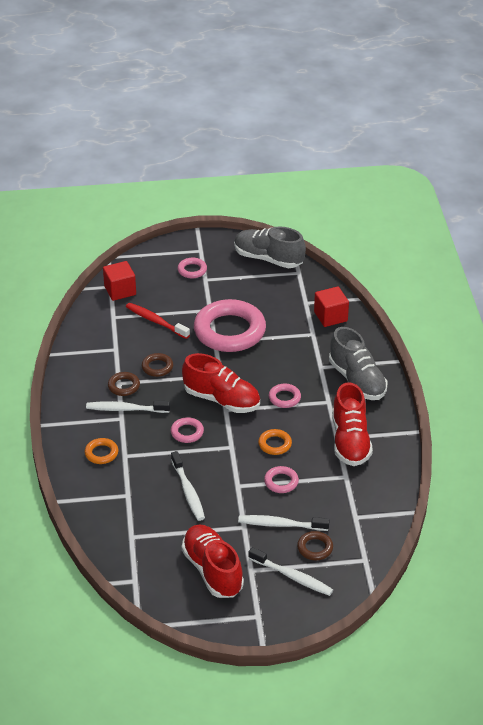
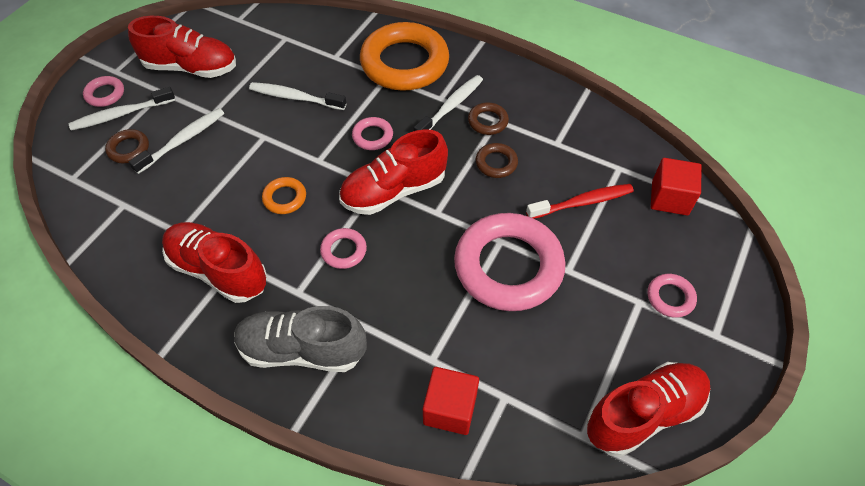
camera: 125 degrees right, 15 degrees up
orange ring [85,438,118,464] -> orange ring [360,22,449,91], size x2.33
grey shoe [234,226,306,268] -> red shoe [586,362,710,457]
pink ring [264,466,299,493] -> pink ring moved to [83,76,124,107]

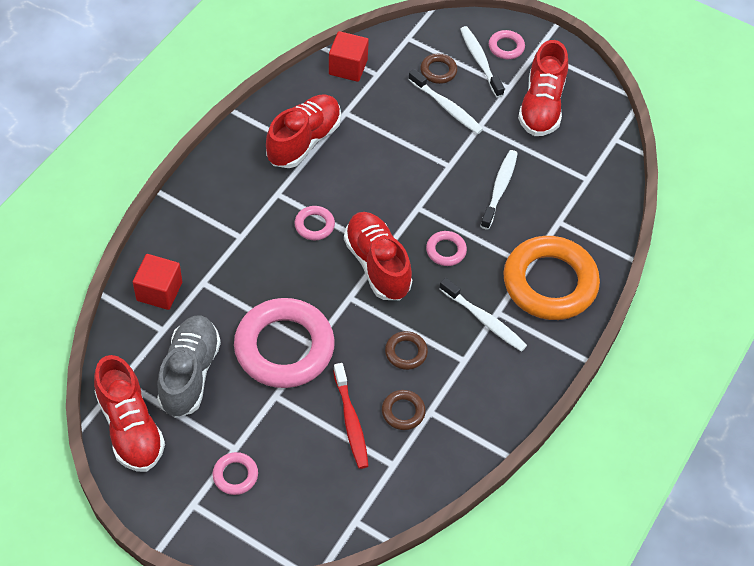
camera: 90 degrees right, 0 degrees up
grey shoe [234,306,367,372] -> grey shoe moved to [157,315,221,418]
orange ring [262,177,306,214] -> none
brown ring [468,103,509,135] -> brown ring moved to [382,390,426,430]
red cube [651,158,702,215] -> red cube moved to [329,31,369,82]

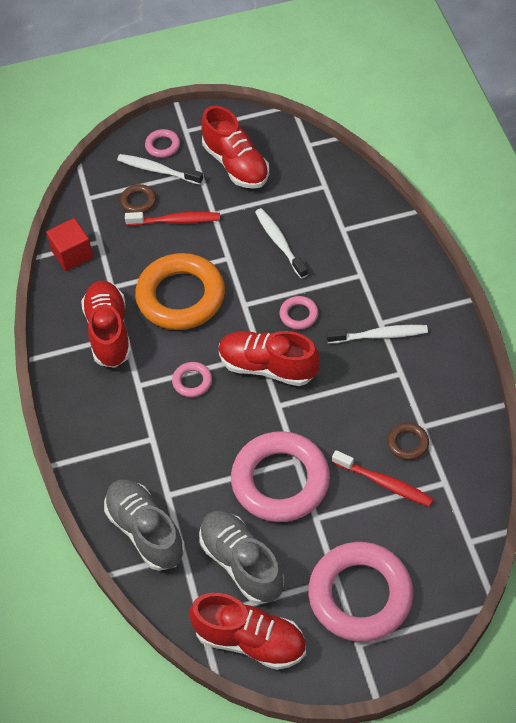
camera: 40 degrees left, 0 degrees up
red cube [133,254,182,310] -> grey shoe [104,479,185,571]
pink ring [212,452,258,495] -> pink ring [308,542,413,642], size x2.33
brown ring [385,331,428,370] -> none
white toothbrush [408,69,483,134] -> red toothbrush [125,212,220,226]
orange ring [503,236,600,320] -> orange ring moved to [135,253,225,330]

